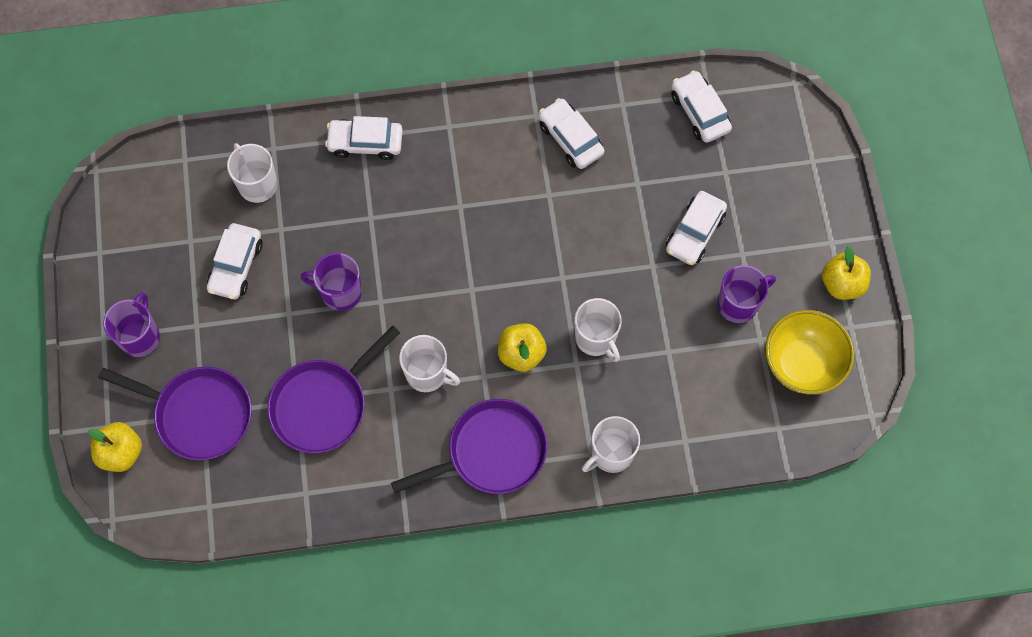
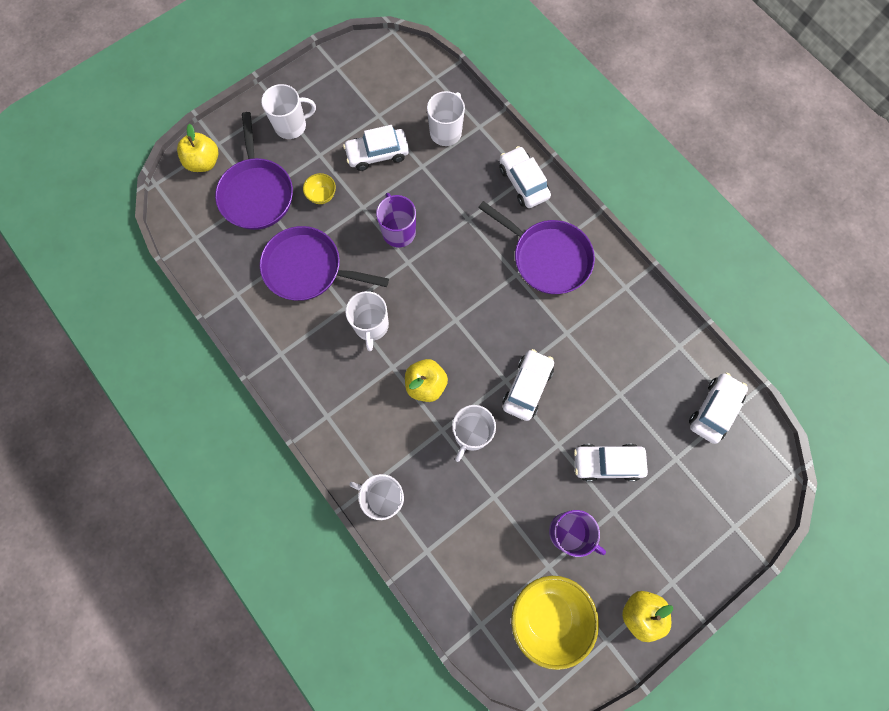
camera: 60 degrees right, 5 degrees up
purple mug [103,292,160,357] -> white mug [261,84,316,139]
purple pan [391,399,547,494] -> purple pan moved to [478,201,595,294]
white car [539,98,605,169] -> white car moved to [502,349,554,421]
none -> yellow bowl [303,173,336,204]

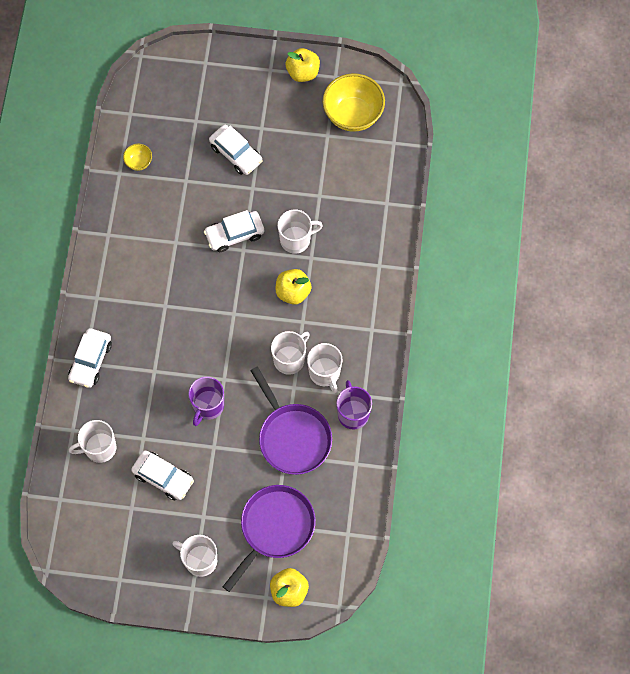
camera: 135 degrees left, 5 degrees down
yellow bowl [303,173,336,204] -> yellow bowl moved to [123,144,152,171]
white mug [349,474,404,520] -> white mug moved to [307,343,343,393]
purple pan [478,201,595,294] -> none
purple mug [549,510,606,557] -> purple mug moved to [336,380,372,430]
white car [689,373,748,444] -> none

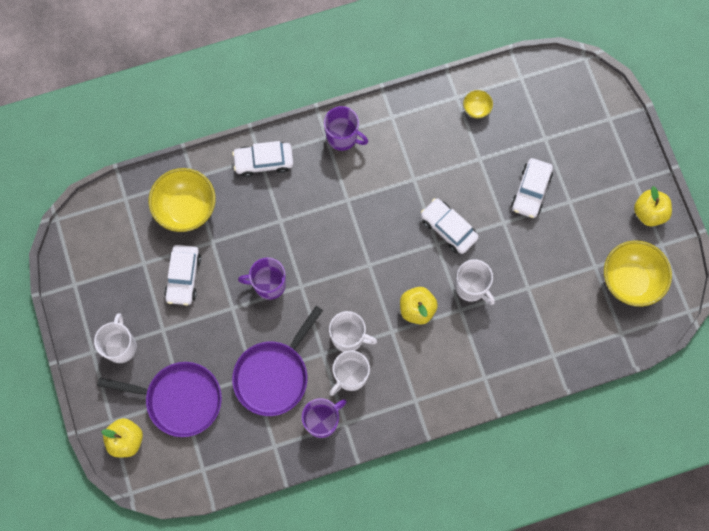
camera: 65 degrees right, 5 degrees up
white mug [69,420,116,463] -> yellow bowl [149,168,216,232]
none -> purple mug [324,106,368,151]

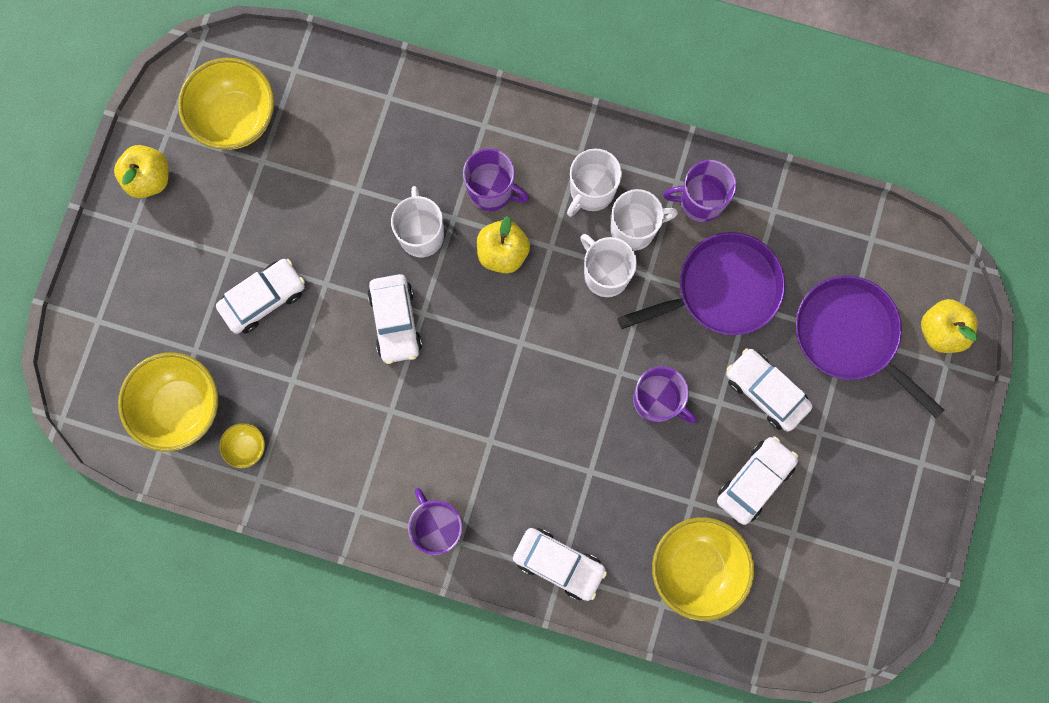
camera: 145 degrees left, 5 degrees up
white mug [94,314,137,363] -> white mug moved to [567,148,622,217]
none -> yellow bowl [118,352,218,452]
none -> purple mug [463,148,529,211]
none -> white car [726,348,812,432]

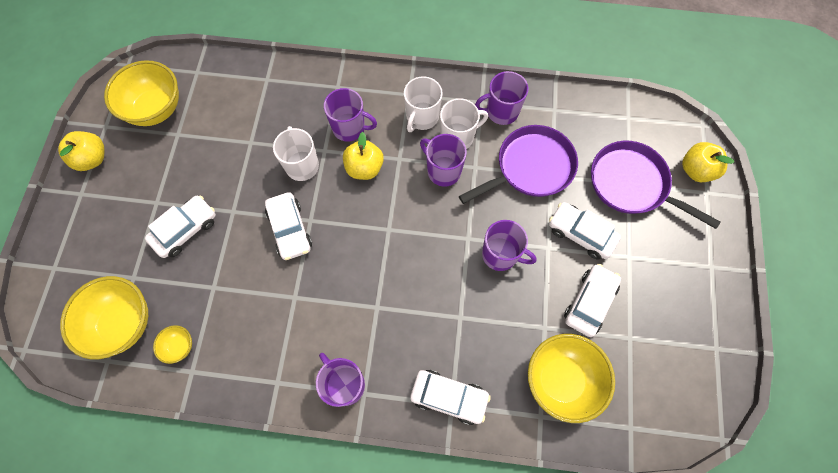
camera: 10 degrees left, 10 degrees down
white mug [580,234,637,297] -> purple mug [420,134,467,187]

